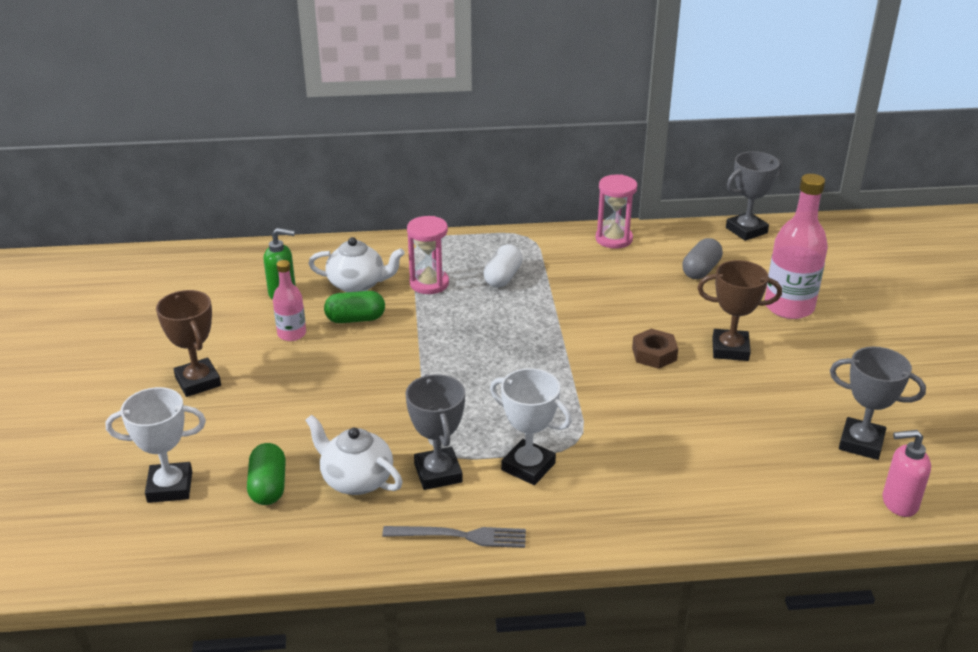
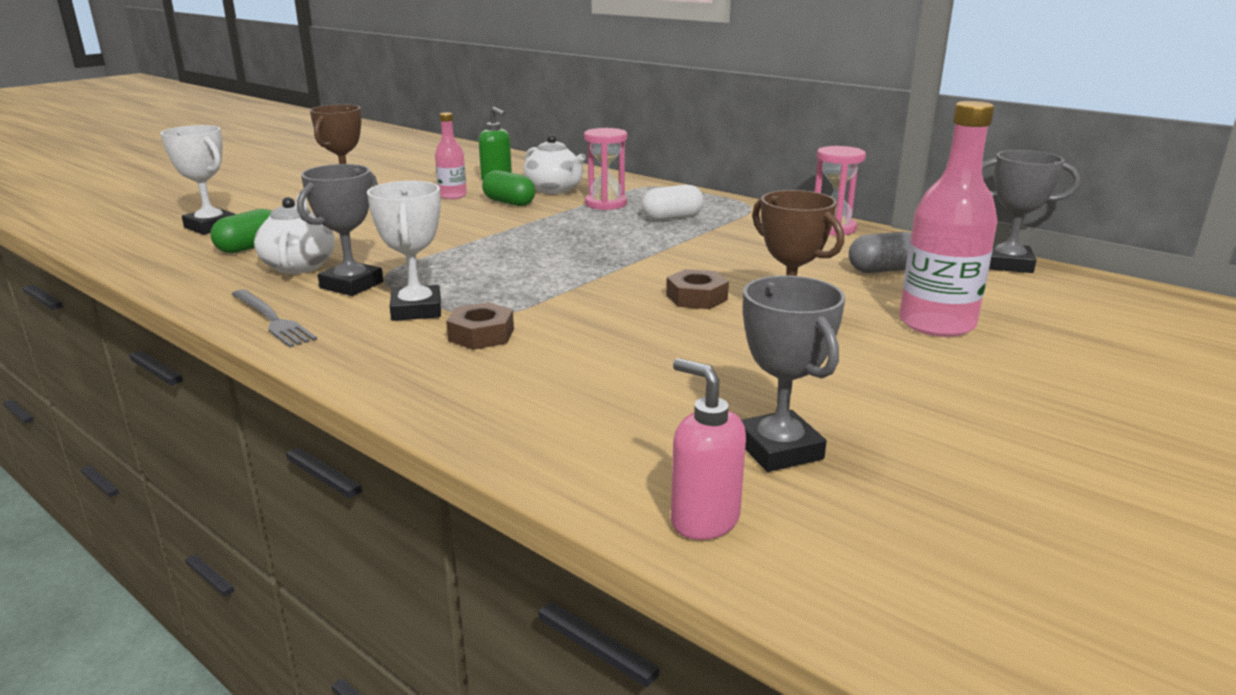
camera: 45 degrees right, 10 degrees down
none -> brown nut [446,302,514,350]

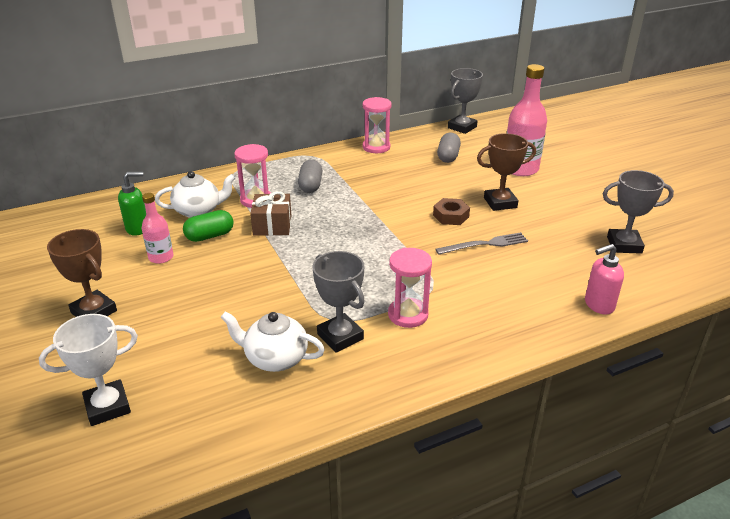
camera: 65 degrees left, 10 degrees up
green capsule [210,209,272,253] -> none
grey fork [231,289,317,347] -> grey fork moved to [436,232,528,255]
white trophy [367,181,441,321] -> pink hourglass [388,248,432,328]
brown nut [446,302,514,350] -> none
white capsule [642,185,703,221] -> grey capsule [298,160,322,193]
pink soap dispenser [671,358,746,540] -> pink soap dispenser moved to [585,244,624,315]
none -> brown gift [250,191,291,236]

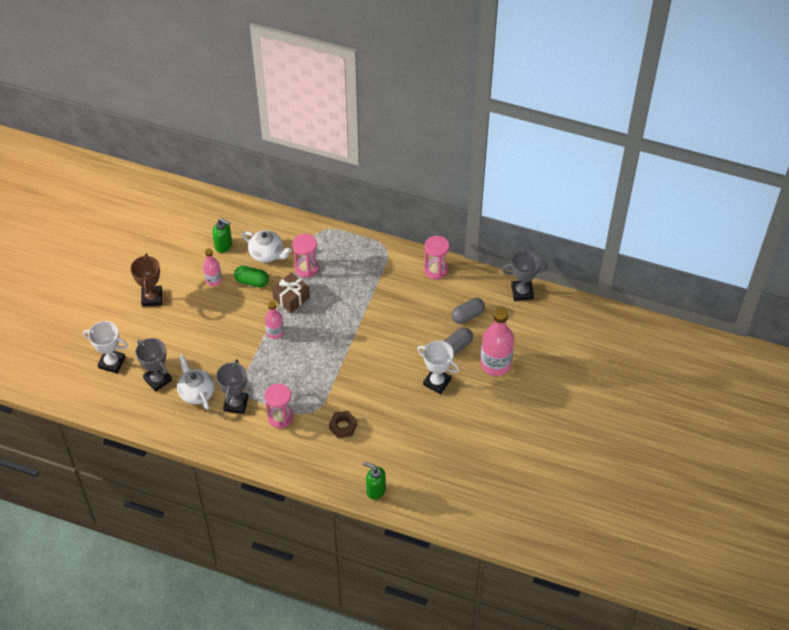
camera: 45 degrees right, 20 degrees up
grey capsule [298,160,322,193] -> grey capsule moved to [444,327,473,355]
brown nut [433,198,470,225] -> brown nut moved to [329,411,357,438]
grey fork [436,232,528,255] -> none
brown trophy [477,133,536,211] -> white trophy [417,341,459,394]
pink soap dispenser [585,244,624,315] -> green soap dispenser [363,462,386,500]
grey trophy [603,170,674,254] -> grey trophy moved to [136,338,172,392]
none -> pink bottle [265,301,284,339]

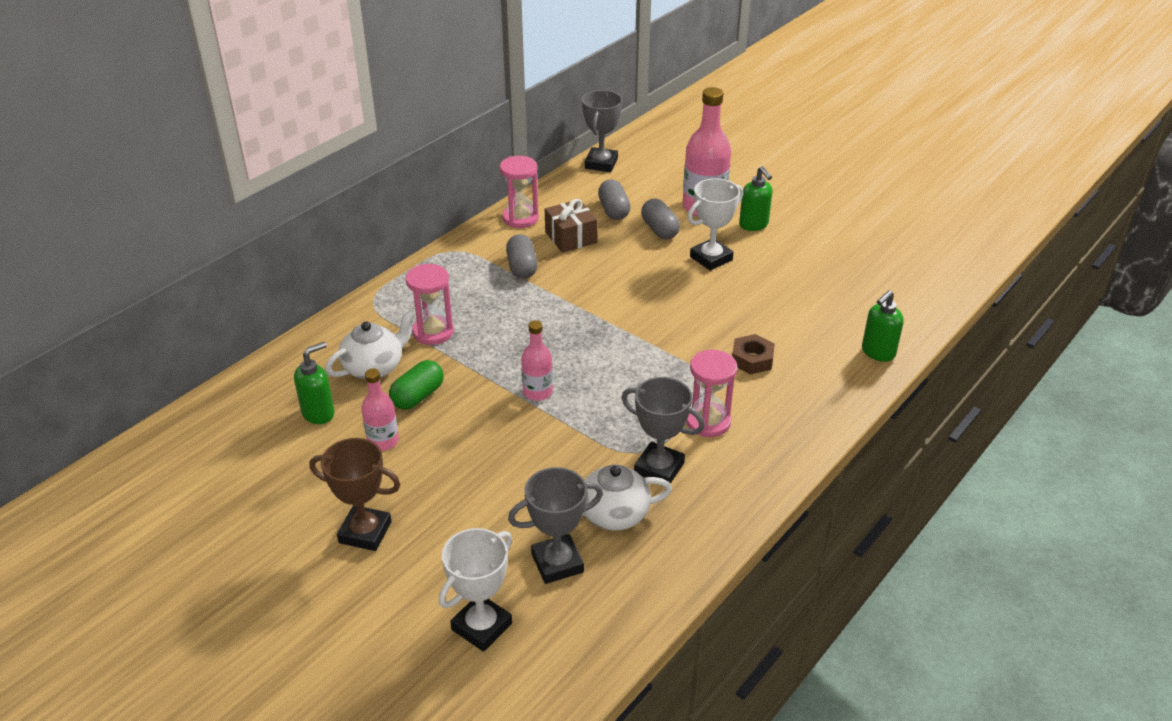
camera: 70 degrees left, 15 degrees down
brown gift [272,272,310,313] -> brown gift moved to [545,199,597,253]
none -> grey capsule [506,234,538,279]
none -> green soap dispenser [739,166,773,231]

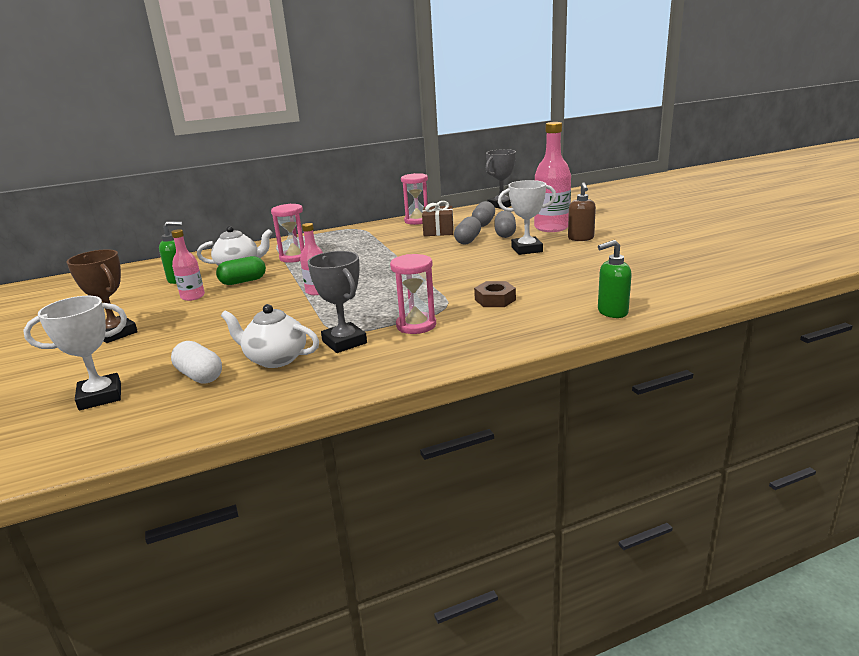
camera: 30 degrees right, 15 degrees down
grey capsule [506,234,538,279] -> grey capsule moved to [454,216,481,245]
grey trophy [508,467,603,584] -> white capsule [171,341,222,384]
green soap dispenser [739,166,773,231] -> brown soap dispenser [568,182,596,241]

